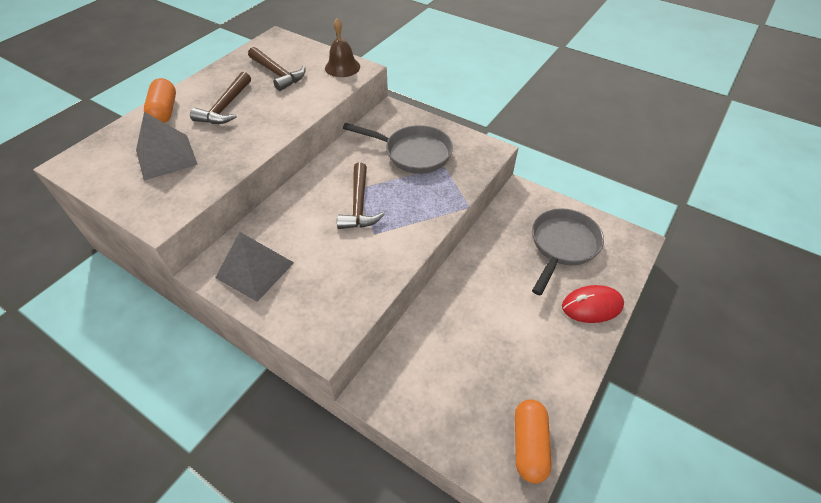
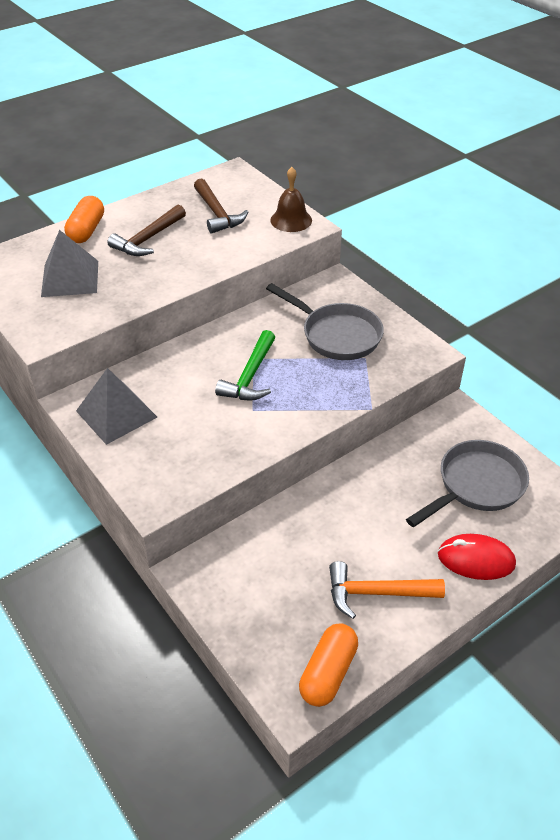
camera: 20 degrees right, 5 degrees down
brown hammer [337,163,385,229] -> green hammer [215,330,275,400]
none -> orange hammer [329,561,445,619]

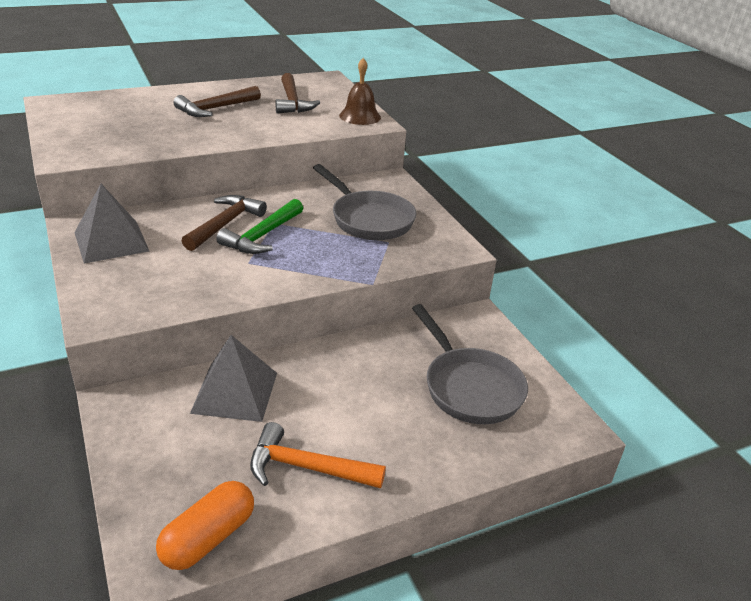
camera: 10 degrees right, 10 degrees down
grey pyramid [41,230,98,297] -> grey pyramid moved to [190,335,277,422]
orange capsule [64,196,104,243] -> none
grey pan [406,440,529,527] -> grey pan turned 90 degrees clockwise [412,304,528,424]
red mouse [438,534,516,580] -> none
none -> brown hammer [182,195,267,251]

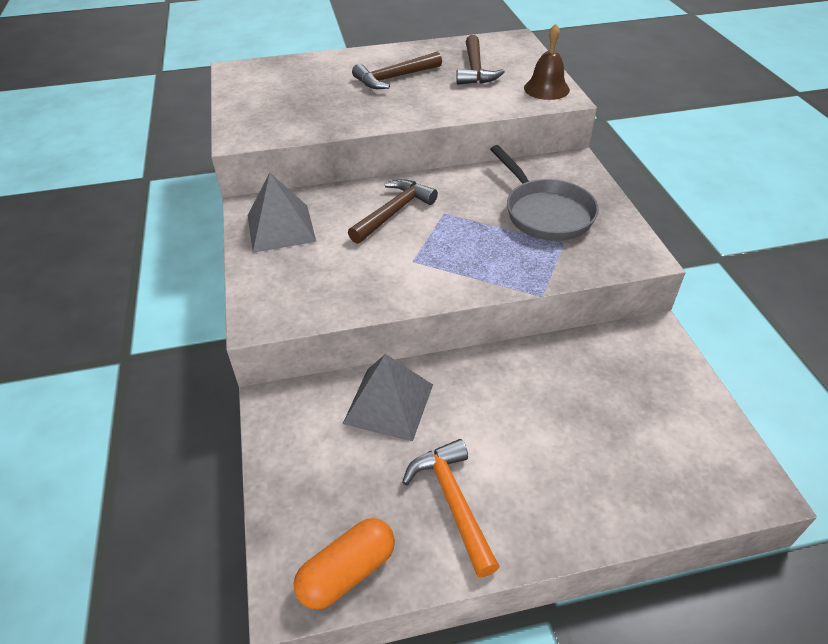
camera: 15 degrees right, 10 degrees up
green hammer [216,199,303,254] -> none
orange hammer [250,422,386,489] -> orange hammer turned 45 degrees clockwise [402,439,500,578]
grey pan [412,304,528,424] -> none

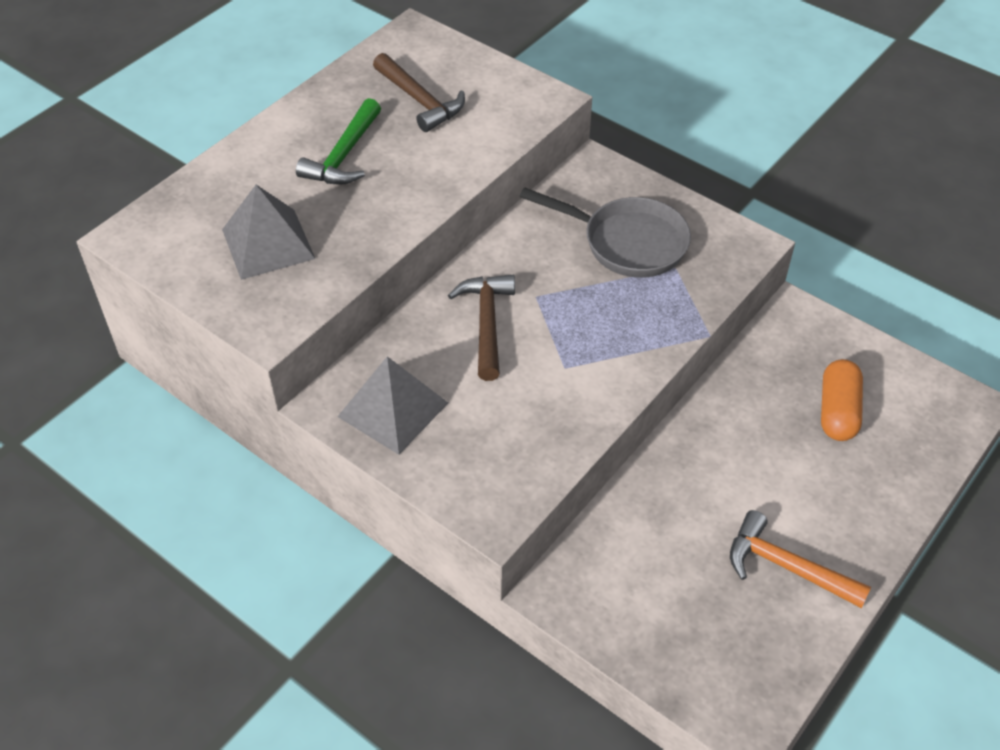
camera: 40 degrees left, 5 degrees up
orange capsule [294,518,395,610] -> orange capsule moved to [821,359,863,441]
grey pyramid [343,354,433,441] -> grey pyramid moved to [222,185,315,280]
brown hammer [352,52,442,89] -> green hammer [296,98,381,185]
brown bell [524,24,570,100] -> none

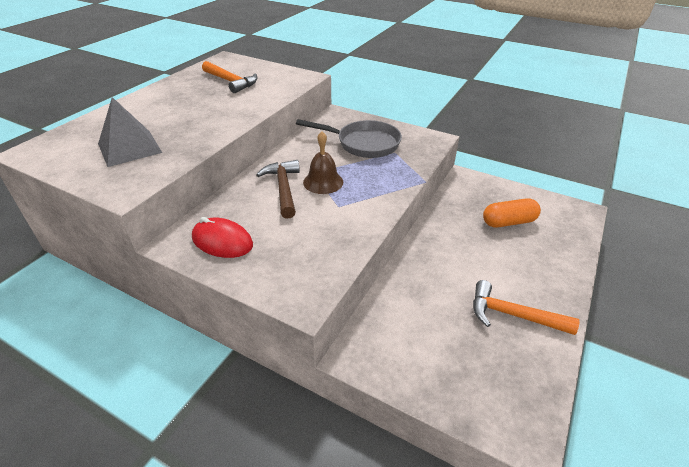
camera: 10 degrees left, 10 degrees down
green hammer [296,98,381,185] -> none
grey pyramid [337,356,448,455] -> red mouse [192,217,253,258]
brown hammer [373,53,465,132] -> orange hammer [202,61,258,93]
orange capsule [821,359,863,441] -> orange capsule turned 75 degrees clockwise [483,198,541,228]
none -> brown bell [303,131,343,194]

